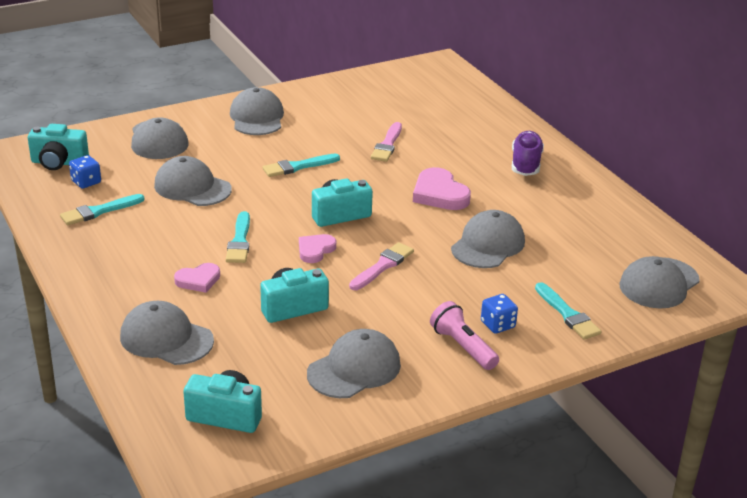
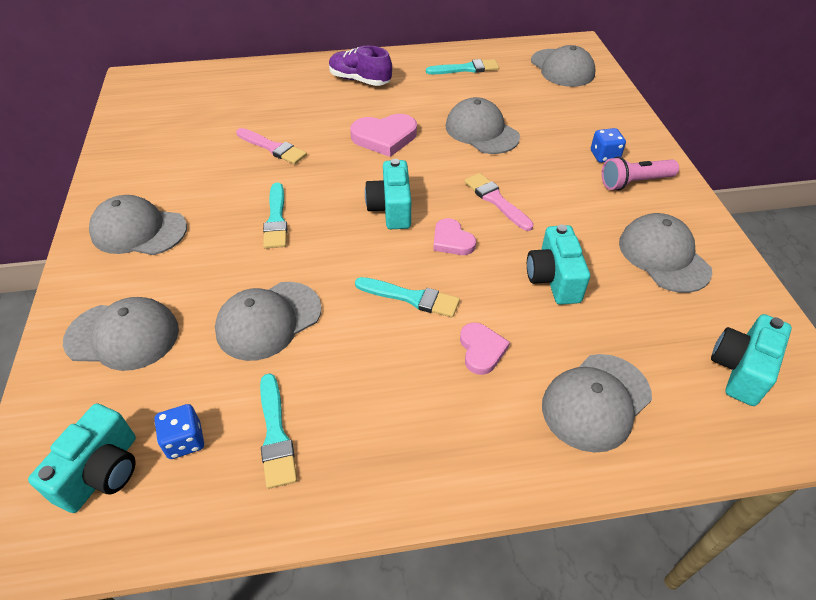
camera: 70 degrees left, 15 degrees up
turquoise brush [535,282,602,340] -> turquoise brush moved to [426,59,499,74]

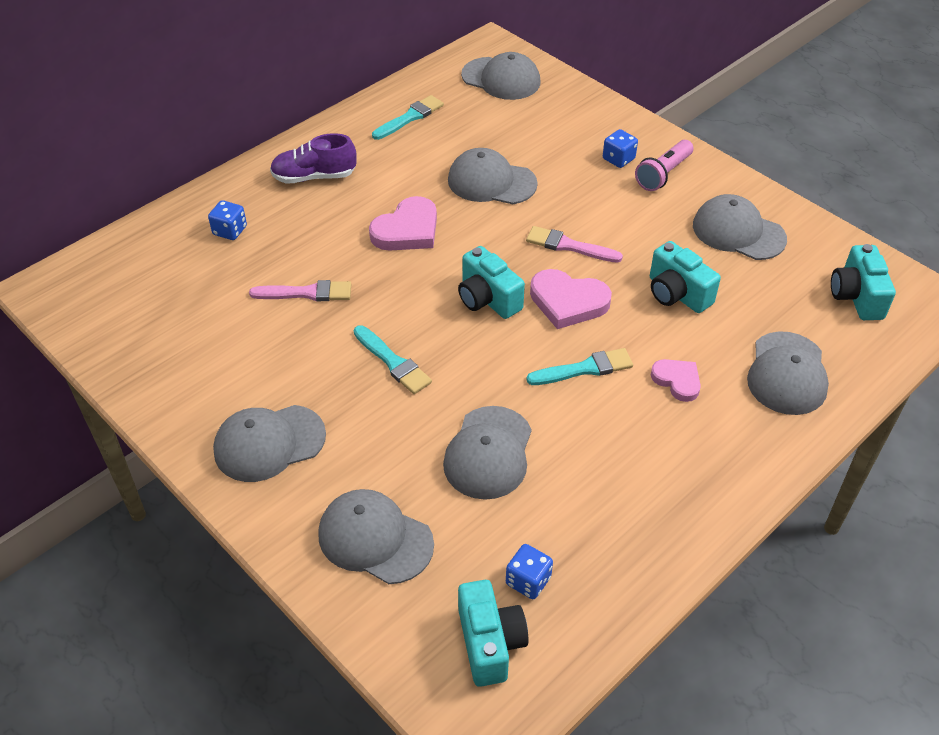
camera: 35 degrees left, 0 degrees up
grey cap [63,297,179,371] -> grey cap turned 120 degrees counterclockwise [318,489,434,584]
turquoise brush [260,374,297,489] -> none
pink heart [433,218,476,255] -> pink heart [530,269,612,329], size x1.61
none -> blue dice [208,200,247,240]

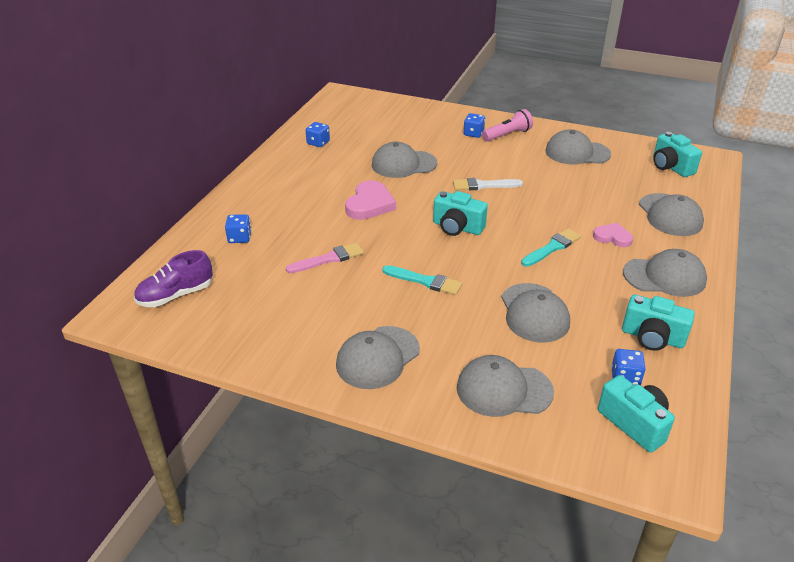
camera: 25 degrees left, 10 degrees down
purple shoe [270,133,357,184] -> purple shoe moved to [134,250,213,307]
turquoise brush [372,95,444,140] -> blue dice [306,122,330,147]
grey cap [461,52,541,100] -> grey cap moved to [623,249,707,297]
pink brush [526,226,623,263] -> white brush [453,178,523,190]
pink heart [530,269,612,329] -> none
pink flashlight [635,140,694,191] -> pink flashlight turned 135 degrees counterclockwise [482,109,533,142]
turquoise camera [650,241,721,313] -> turquoise camera moved to [622,295,695,351]

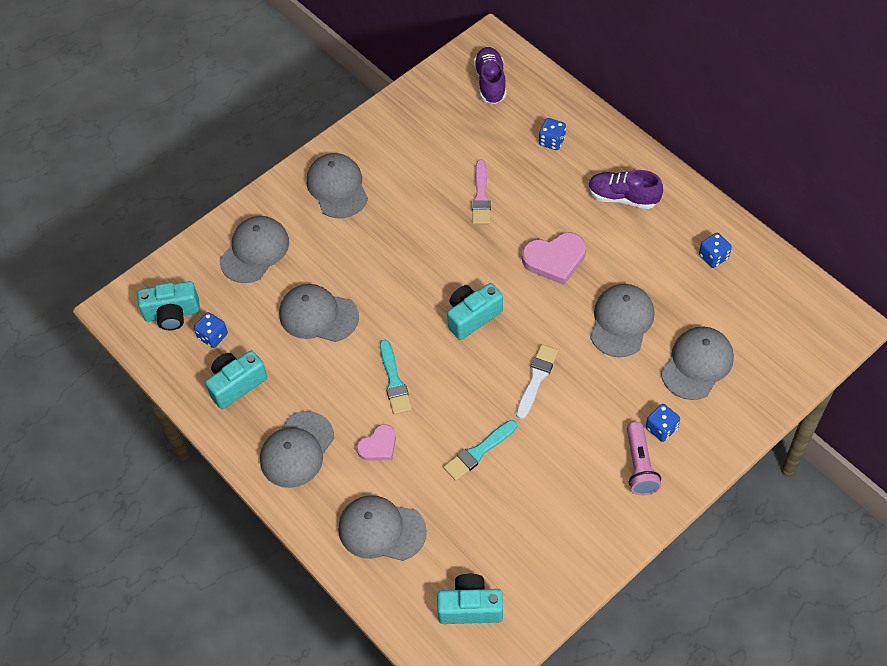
camera: 120 degrees right, 20 degrees up
pink heart [345,180,396,220] -> pink heart turned 60 degrees counterclockwise [522,232,586,285]
turquoise brush [382,265,462,295] -> turquoise brush moved to [443,420,517,481]
grey cap [545,129,611,164] -> grey cap moved to [661,327,734,400]
none -> purple shoe [588,170,663,209]

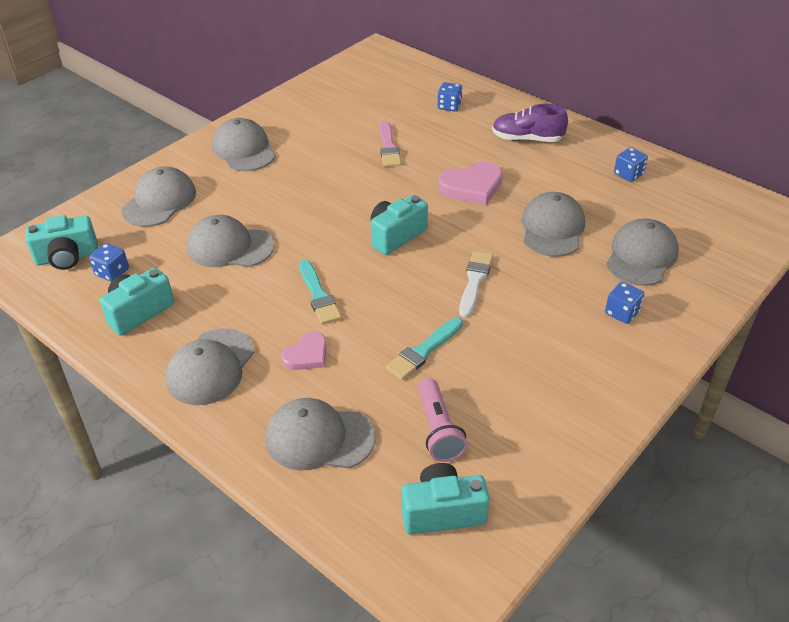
camera: 10 degrees left, 15 degrees down
purple shoe [473,47,506,104] -> none
pink flashlight [627,422,661,495] -> pink flashlight moved to [418,378,467,462]

